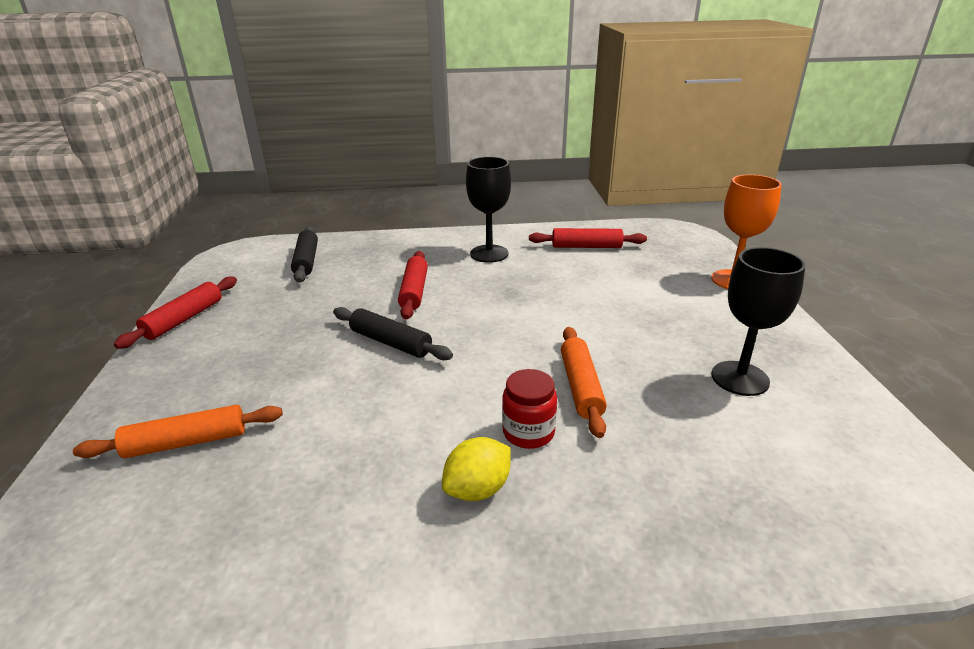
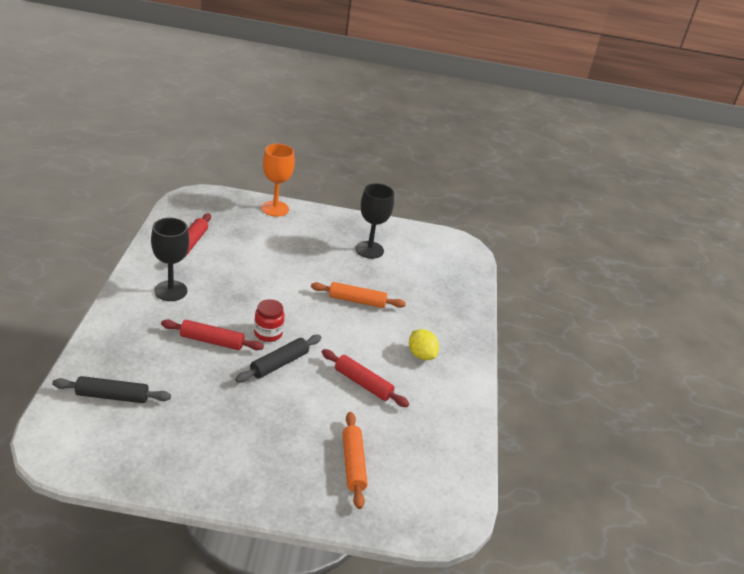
camera: 85 degrees left, 5 degrees up
red rolling pin [114,277,237,349] -> red rolling pin moved to [322,349,409,407]
red jar [502,369,557,449] -> red jar moved to [254,299,284,342]

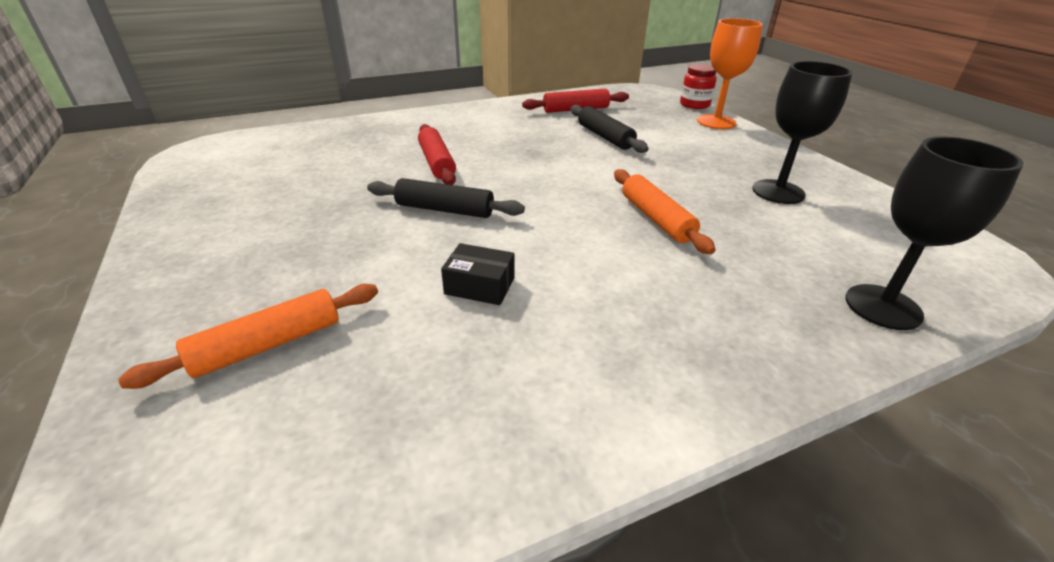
camera: 65 degrees right, 0 degrees up
black rolling pin [52,376,171,403] -> black rolling pin moved to [570,105,649,153]
black goblet [151,218,189,301] -> black goblet moved to [845,136,1024,330]
red jar [254,299,284,342] -> red jar moved to [680,64,717,109]
red rolling pin [322,349,409,407] -> black box [441,243,515,305]
yellow lemon [409,329,439,360] -> none

